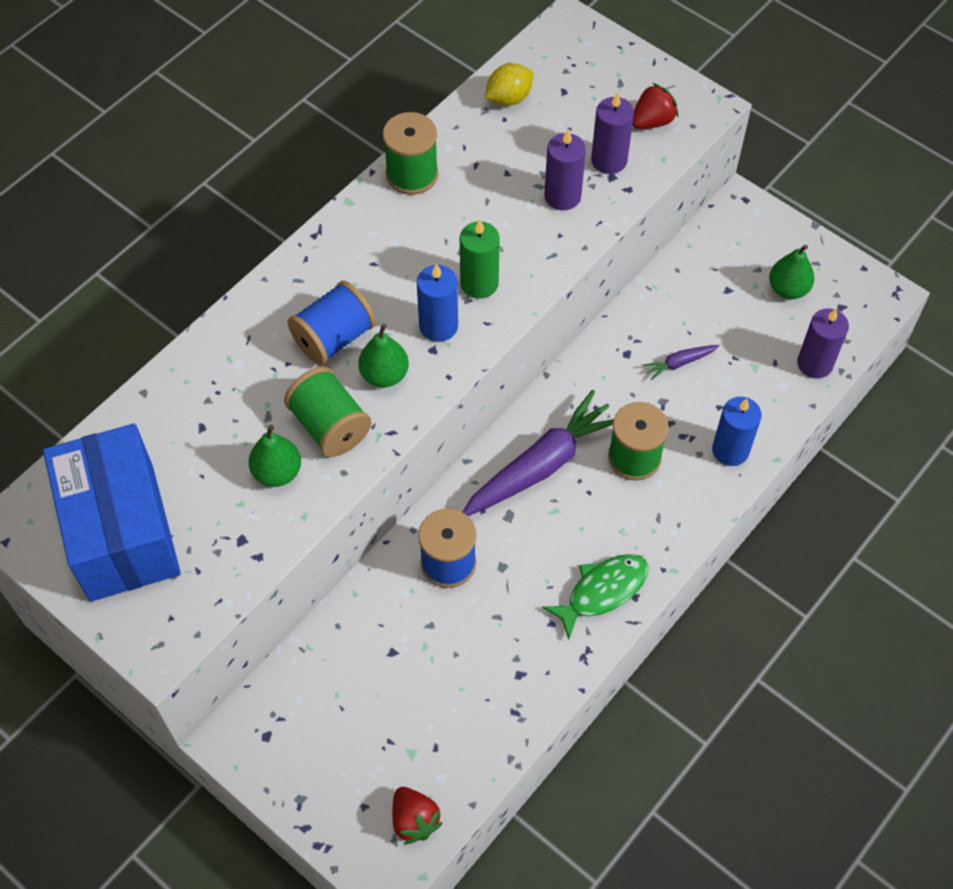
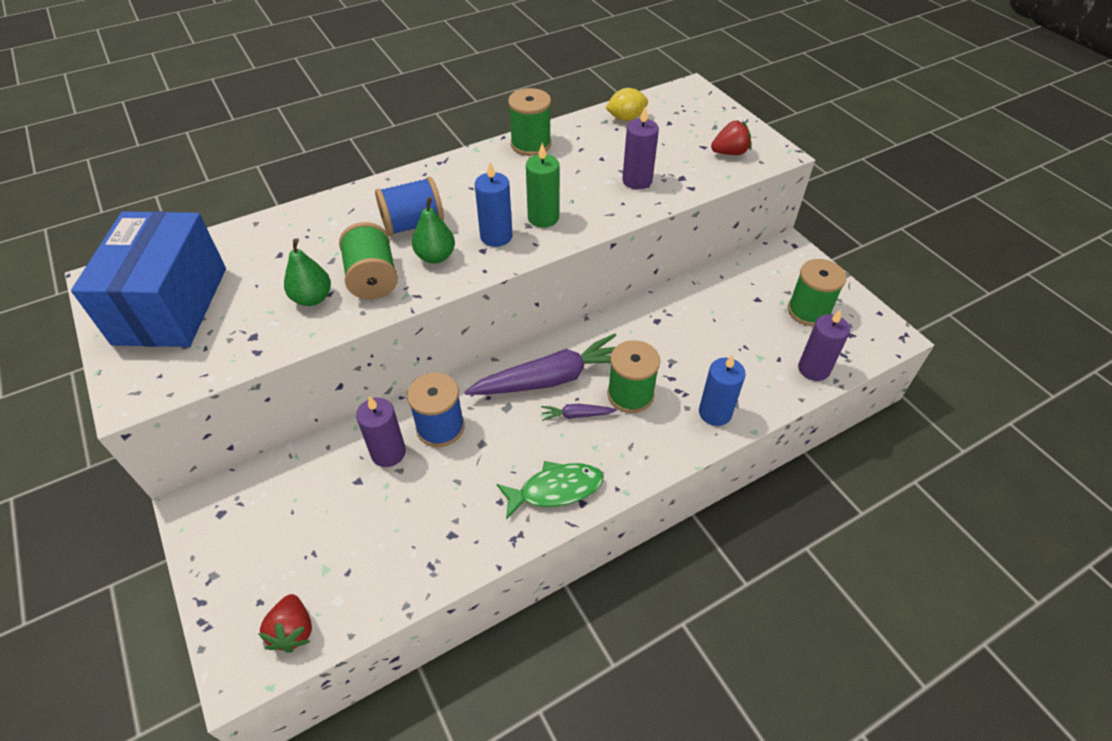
camera: 20 degrees right, 10 degrees down
purple candle [591,92,634,174] -> purple candle moved to [356,396,406,467]
purple carrot [643,345,719,380] -> purple carrot moved to [541,404,617,421]
green pear [769,245,814,299] -> green spool [788,259,846,326]

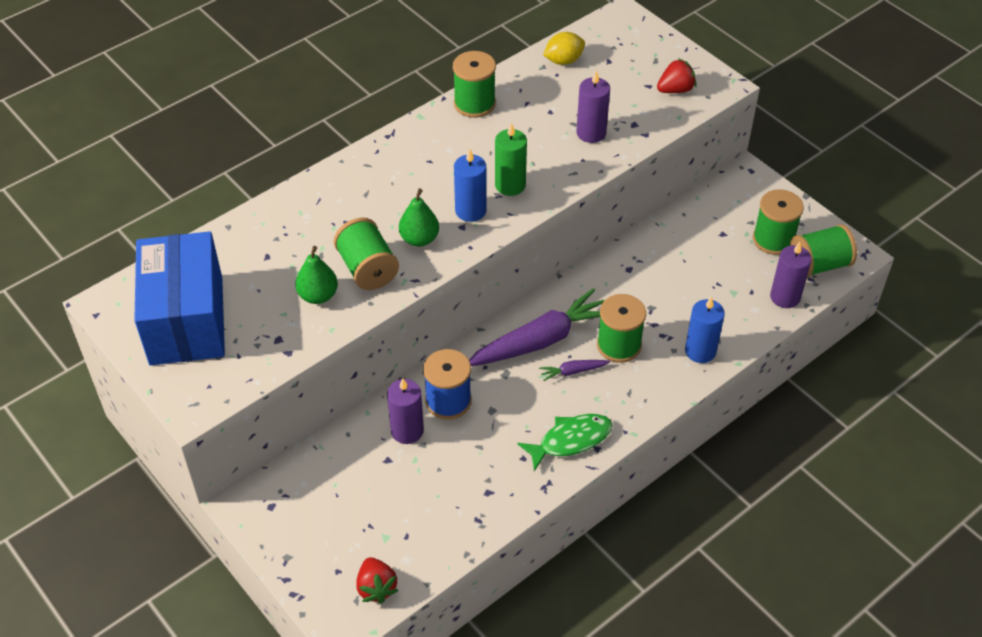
camera: 10 degrees left, 0 degrees up
blue spool [375,177,444,236] -> none
none -> green spool [790,224,857,277]

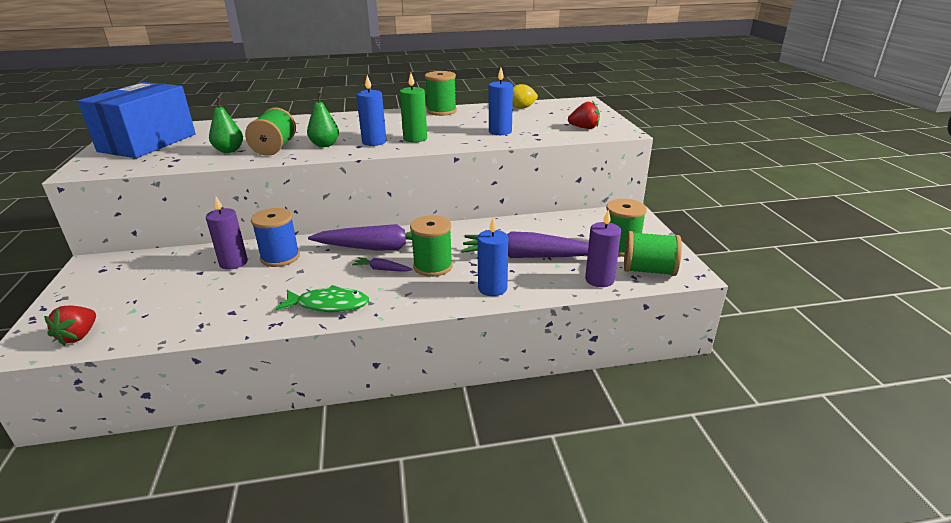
camera: 30 degrees right, 20 degrees down
purple candle [576,71,610,143] -> blue candle [489,68,513,135]
none -> purple carrot [461,231,589,258]

